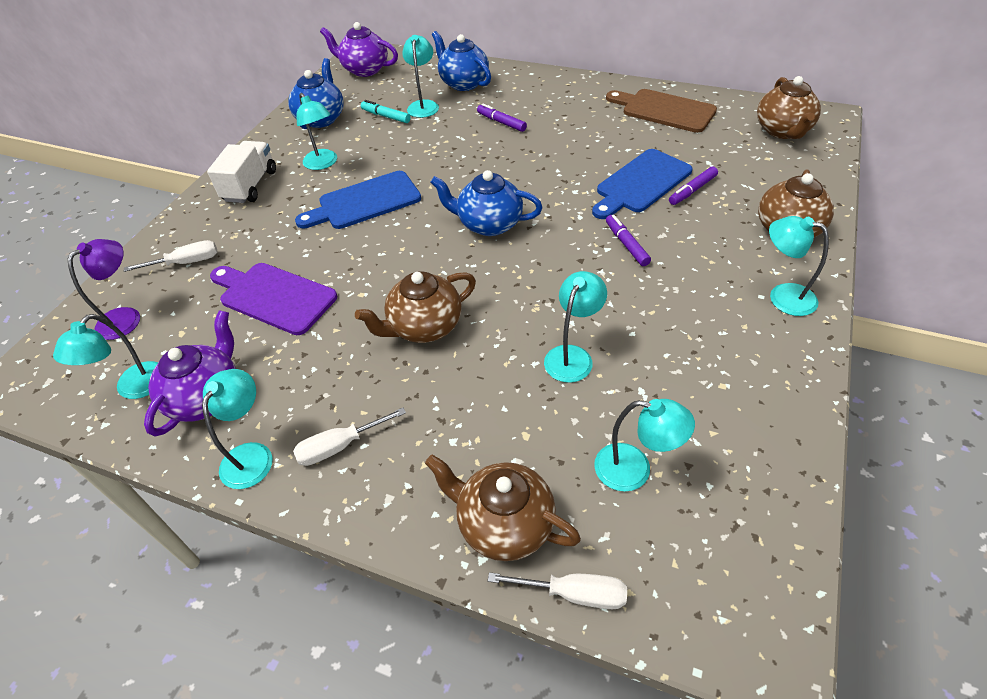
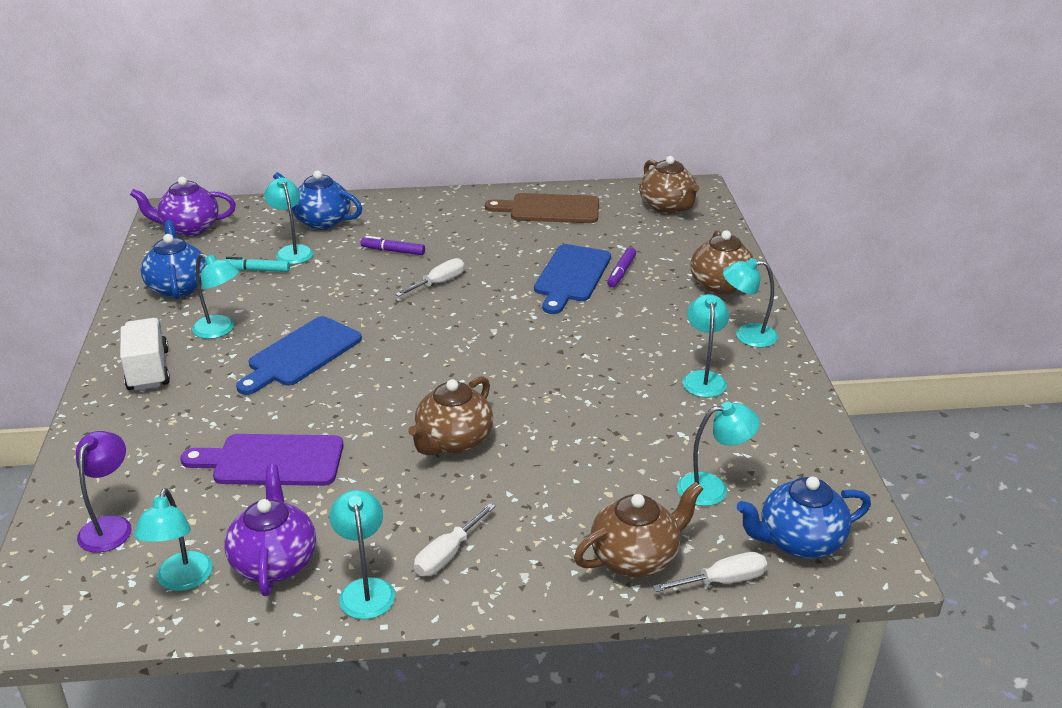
camera: 30 degrees left, 15 degrees down
white screwdriver [124,240,218,272] -> white screwdriver moved to [395,258,465,297]
brown teapot [425,455,581,561] -> brown teapot turned 150 degrees clockwise [574,482,703,577]
blue teapot [430,170,542,236] -> blue teapot moved to [737,477,871,559]
turquoise lamp [544,271,607,383] -> turquoise lamp moved to [683,294,729,398]
purple marker [606,215,651,266] -> none

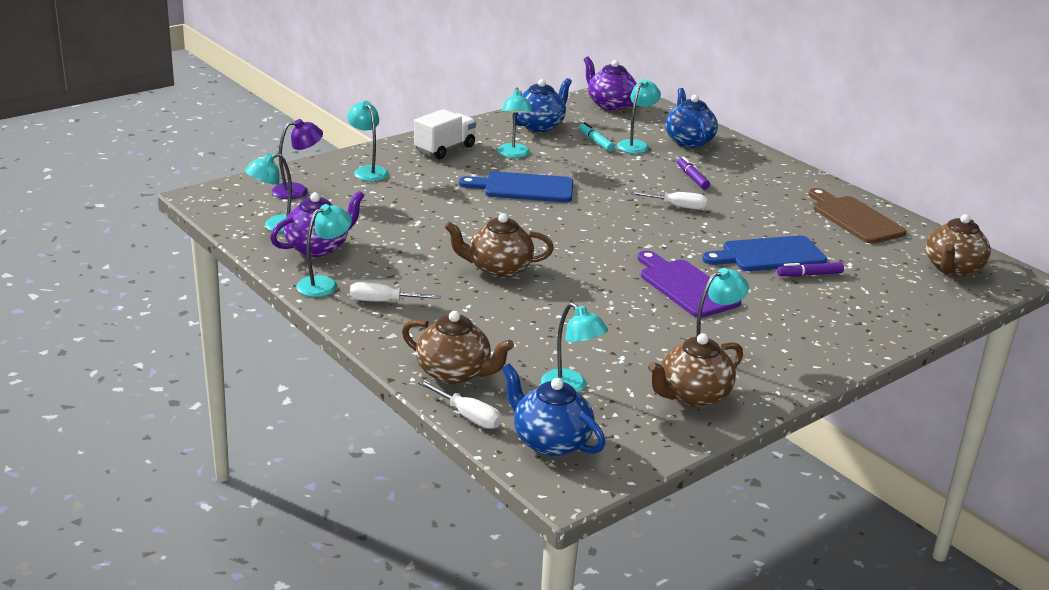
camera: 55 degrees right, 5 degrees down
purple cutting board [180,434,344,486] -> purple cutting board moved to [638,250,741,318]
brown teapot [690,230,754,295] -> brown teapot moved to [648,333,743,407]
turquoise lamp [723,258,778,348] -> turquoise lamp moved to [347,101,389,181]

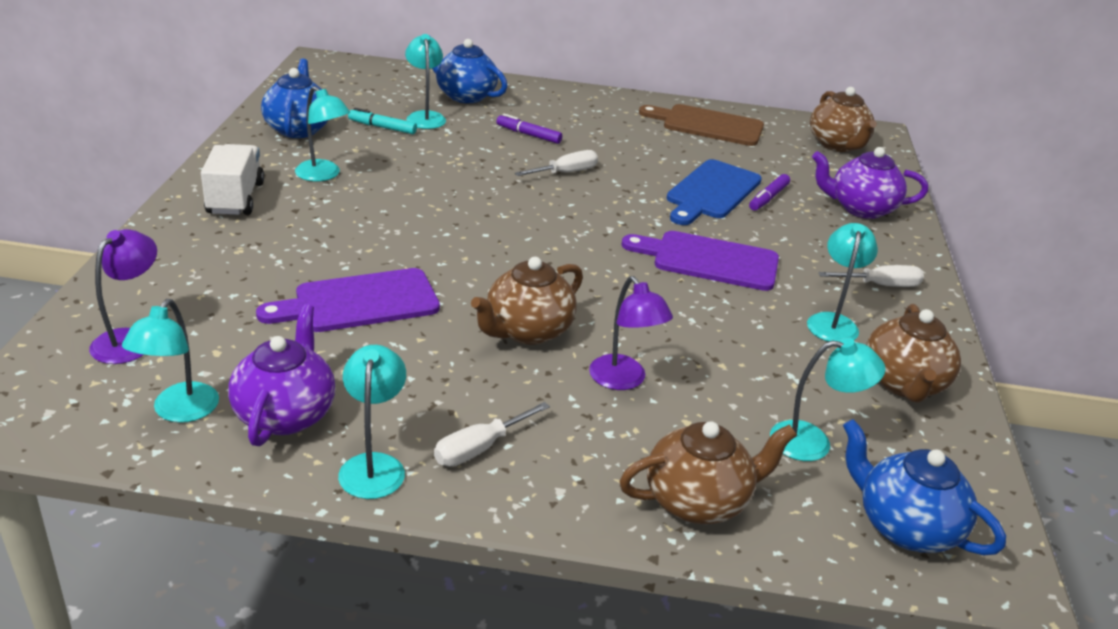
camera: 45 degrees left, 5 degrees up
turquoise lamp [347,101,389,181] -> none
white screwdriver [418,380,502,429] -> white screwdriver moved to [818,265,924,287]
blue cutting board [459,171,573,202] -> none
blue teapot [502,364,605,457] -> blue teapot turned 45 degrees clockwise [843,419,1006,555]
purple teapot [584,57,637,111] -> purple teapot moved to [812,147,928,219]
none -> purple cutting board [256,268,440,332]
none -> purple lamp [589,276,673,390]

